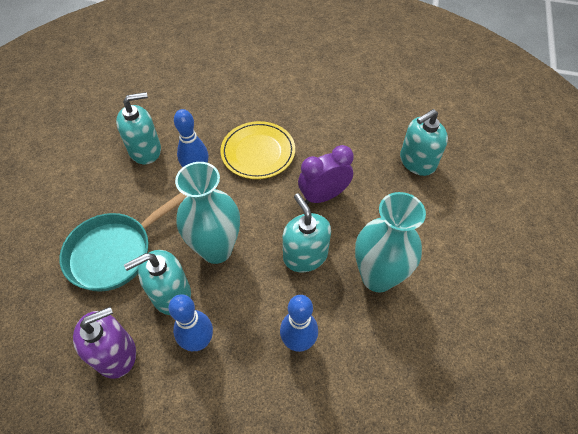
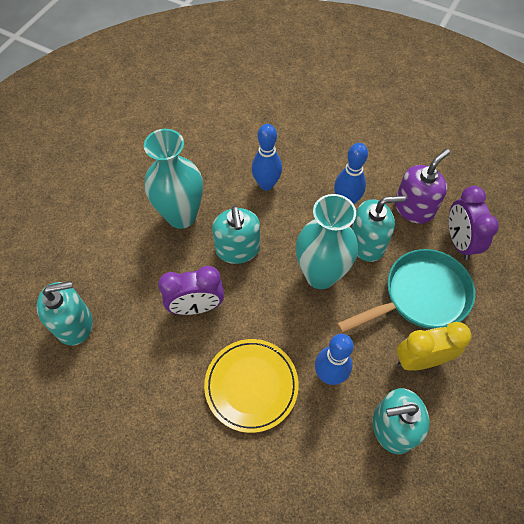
camera: 165 degrees left, 5 degrees up
purple soap dispenser [73,307,136,379] -> purple soap dispenser turned 150 degrees clockwise [395,149,450,224]
none -> yellow clock [397,322,471,371]
none -> purple clock [449,186,499,260]

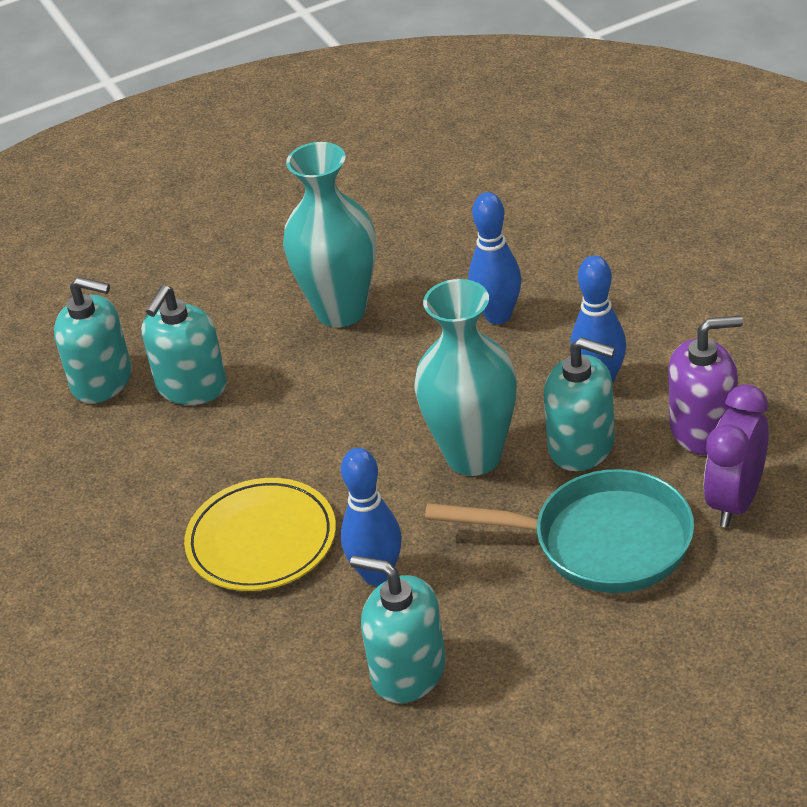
camera: 40 degrees right, 20 degrees down
purple clock [158,266,224,315] -> none
turquoise soap dispenser [212,206,260,264] -> turquoise soap dispenser moved to [141,285,227,405]
yellow clock [397,322,471,371] -> none

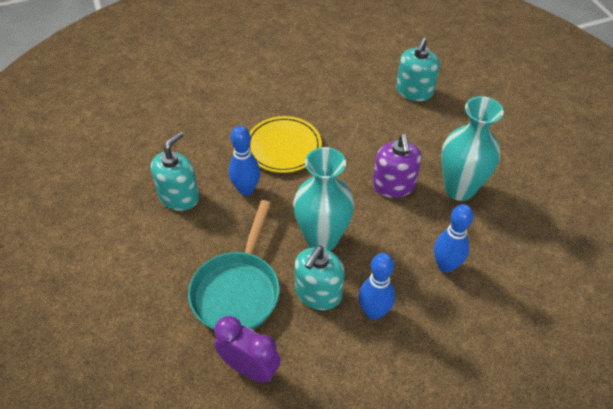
camera: 90 degrees right, 10 degrees up
turquoise soap dispenser [141,285,227,405] -> none
purple soap dispenser [668,316,743,455] -> purple soap dispenser moved to [373,134,421,198]

